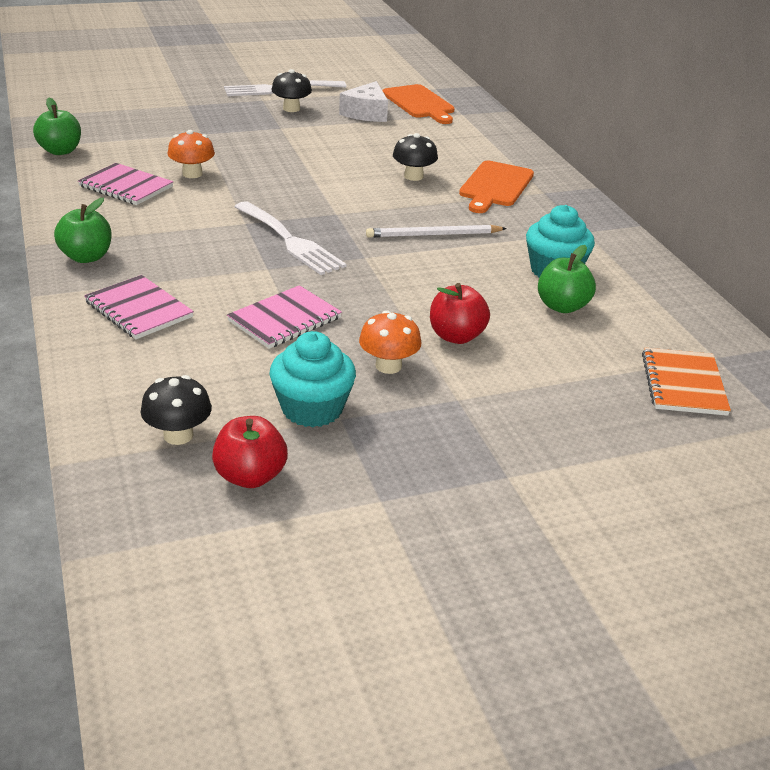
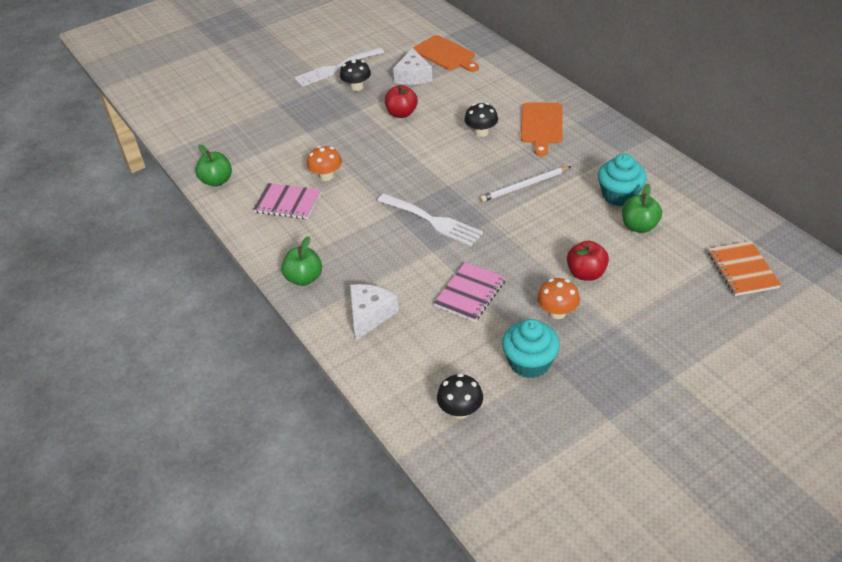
camera: 10 degrees left, 10 degrees up
pink notebook [84,275,194,339] -> white cheese [350,284,399,341]
red apple [212,416,288,488] -> red apple moved to [385,85,418,118]

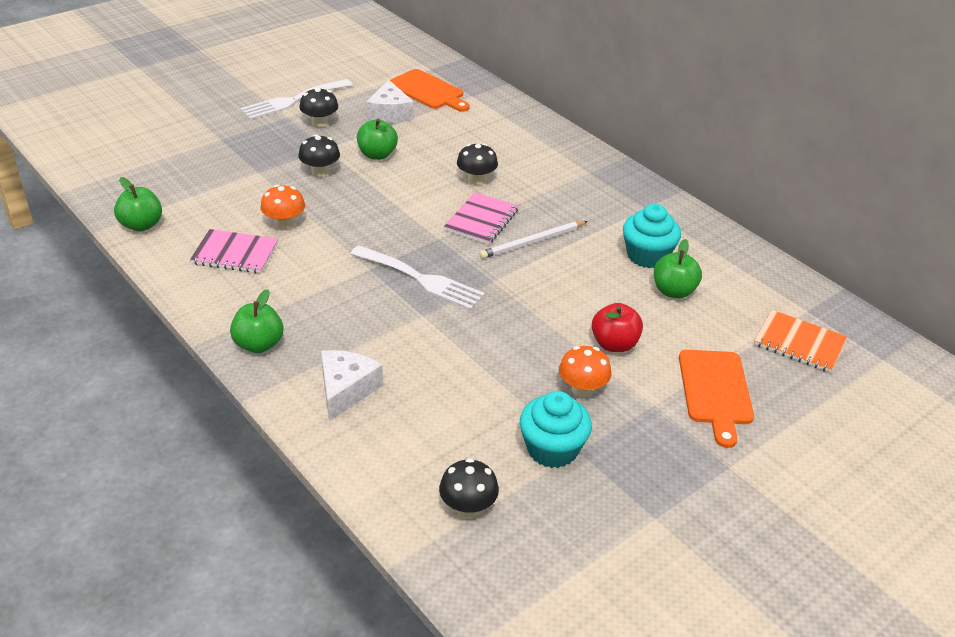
camera: 10 degrees left, 5 degrees down
red apple [385,85,418,118] -> green apple [357,119,398,160]
pink notebook [434,262,506,322] -> pink notebook moved to [444,193,519,245]
orange cutting board [521,102,563,156] -> orange cutting board moved to [679,350,754,448]
orange notebook [708,241,781,296] -> orange notebook turned 45 degrees counterclockwise [754,310,847,373]
none -> black mushroom [298,134,340,177]

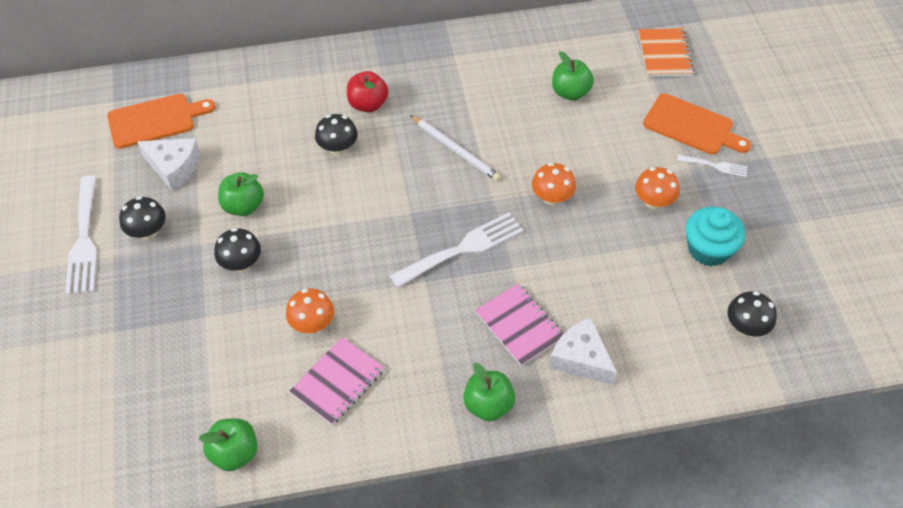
camera: 60 degrees left, 15 degrees up
pink notebook [444,193,519,245] -> pink notebook moved to [475,284,563,366]
white pencil [479,221,588,259] -> white pencil turned 45 degrees counterclockwise [410,115,501,181]
red apple [592,303,643,352] -> red apple moved to [347,71,389,112]
turquoise cupcake [623,204,681,268] -> none
orange notebook [754,310,847,373] -> orange notebook turned 60 degrees counterclockwise [638,28,694,77]
none -> orange mushroom [532,163,576,205]
none -> white fork [677,155,748,177]

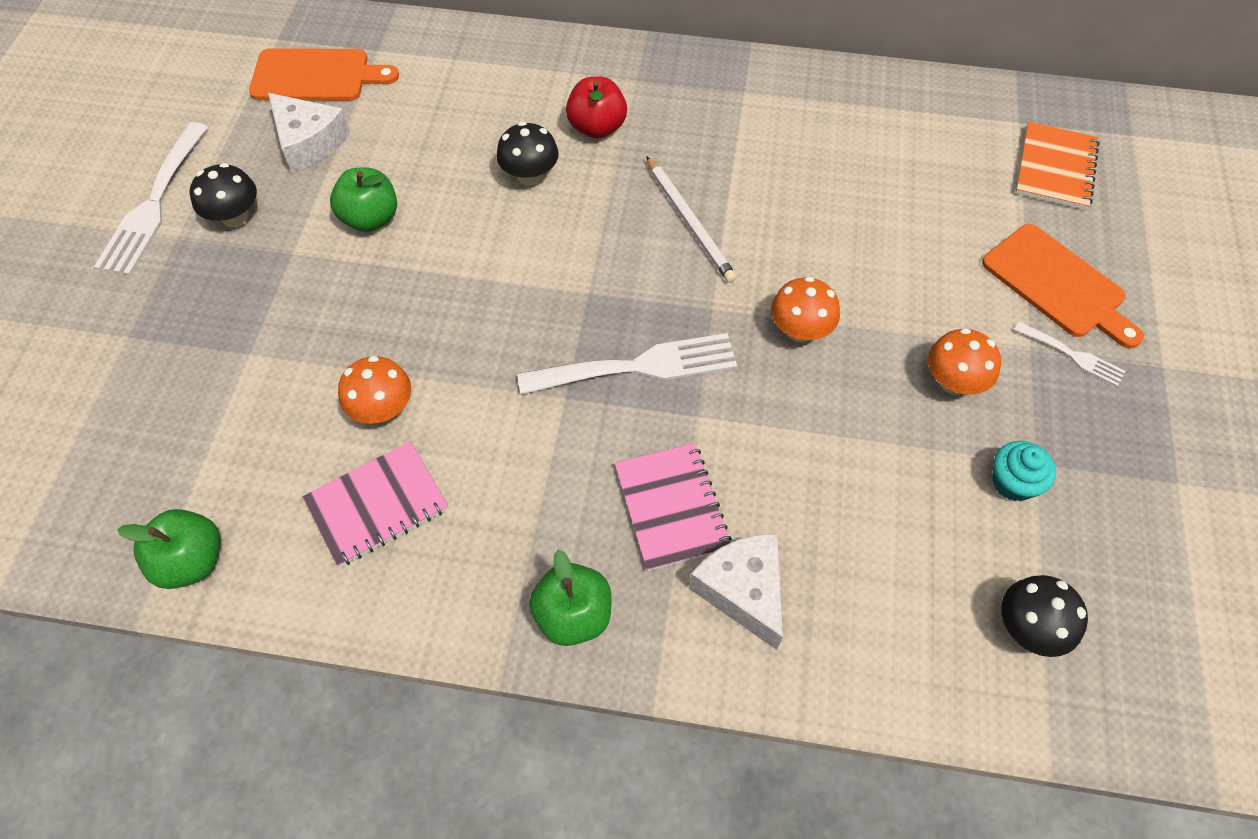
camera: 20 degrees right, 5 degrees up
black mushroom [214,228,261,272] -> none
green apple [552,51,594,101] -> none
turquoise cupcake [686,207,745,267] -> turquoise cupcake [992,441,1056,501], size x0.63

